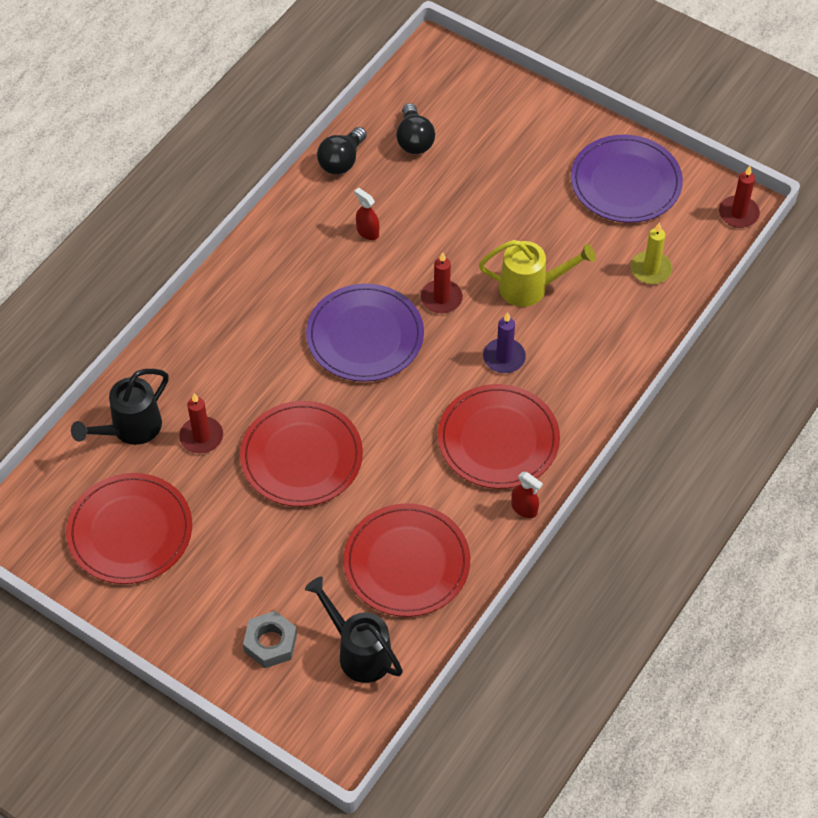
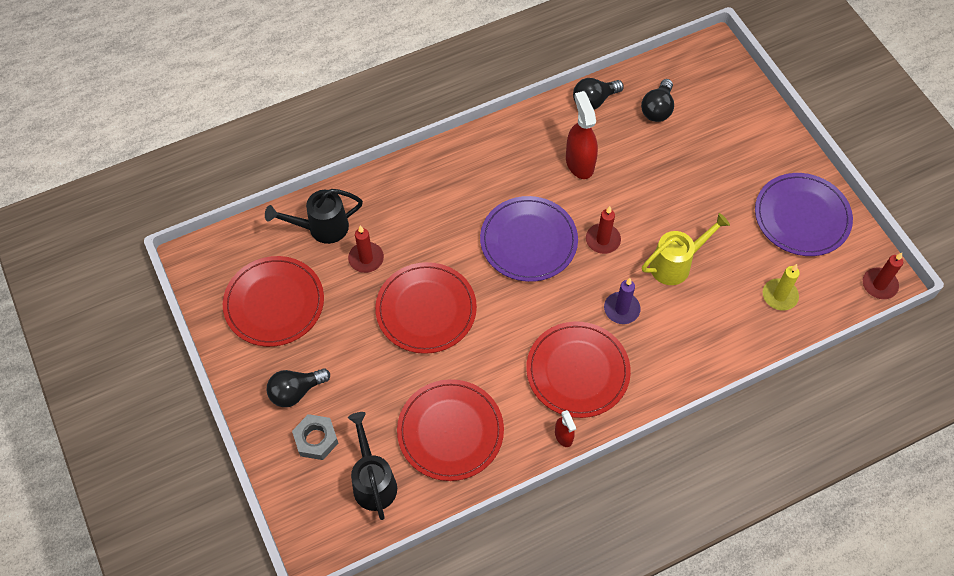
camera: 30 degrees right, 5 degrees up
red spray bottle [354,188,379,240] -> red spray bottle [566,91,598,179], size x1.89
yellow watering can [479,240,596,307] -> yellow watering can turned 60 degrees counterclockwise [642,213,730,285]
none -> black light bulb [267,368,330,407]

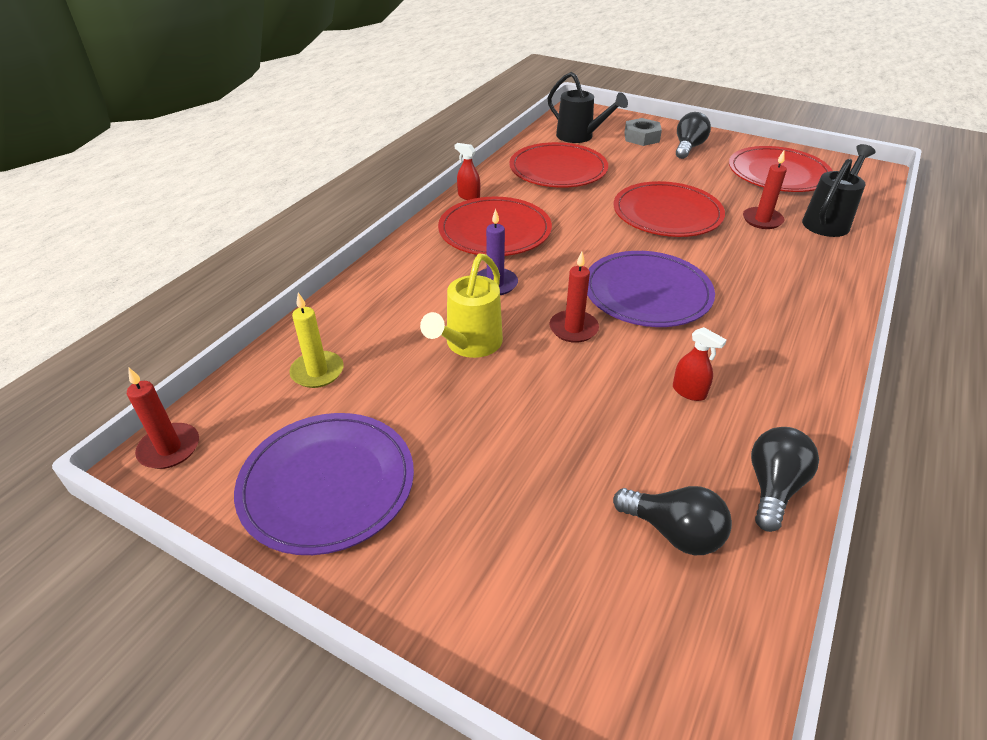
camera: 145 degrees right, 20 degrees down
red spray bottle [566,91,598,179] -> red spray bottle [673,327,727,401], size x0.53
black light bulb [641,79,674,122] -> black light bulb turned 135 degrees clockwise [613,486,732,555]

